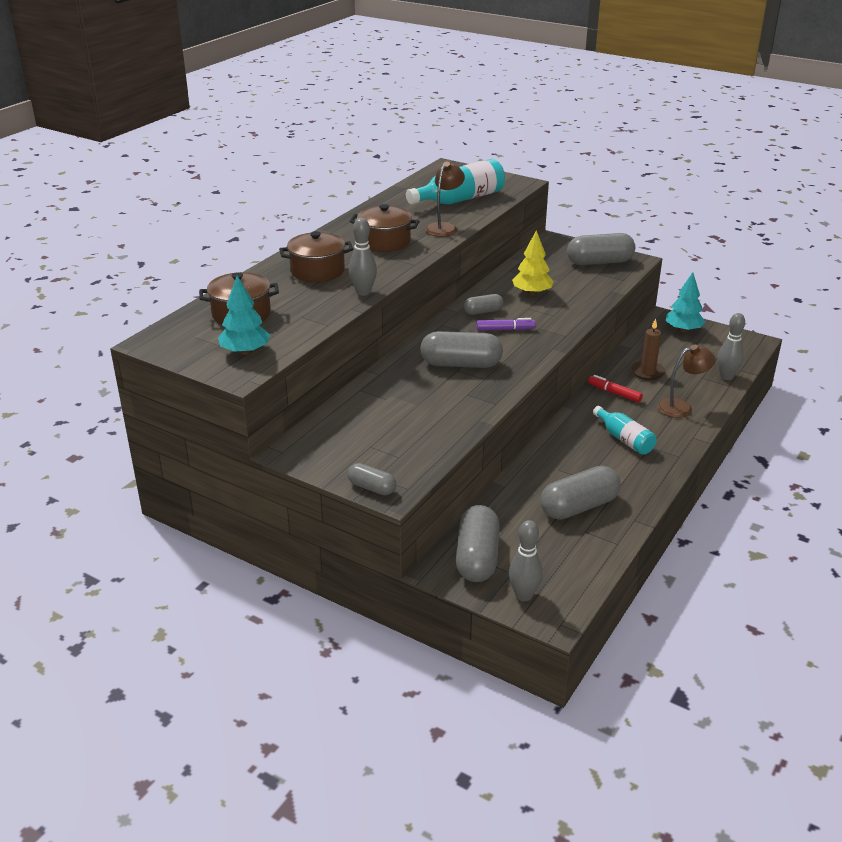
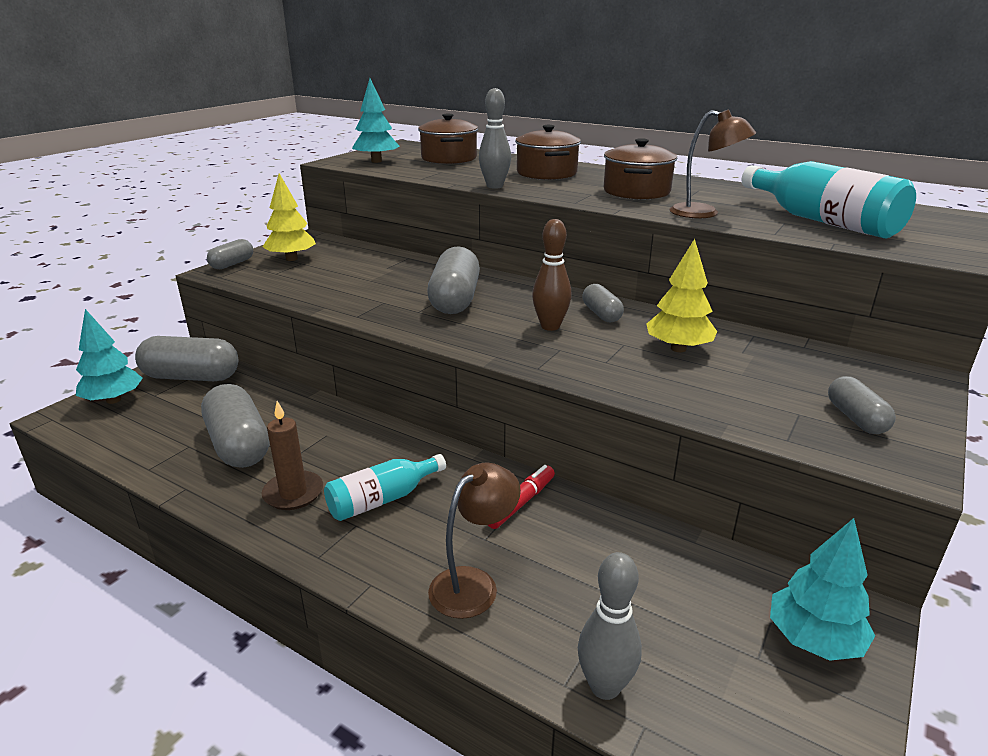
camera: 90 degrees right, 5 degrees down
purple marker [477,318,536,331] -> brown bowling pin [532,219,572,331]
grey bowling pin [509,520,543,601] -> turquoise tree [76,309,143,404]
grey capsule [567,233,635,265] -> grey capsule [828,376,896,434], size x0.55
brown candle [631,318,665,380] -> brown candle moved to [262,401,323,510]
brown lamp [657,345,716,418] -> brown lamp turned 120 degrees counterclockwise [428,462,521,619]
none -> yellow tree [263,173,316,261]

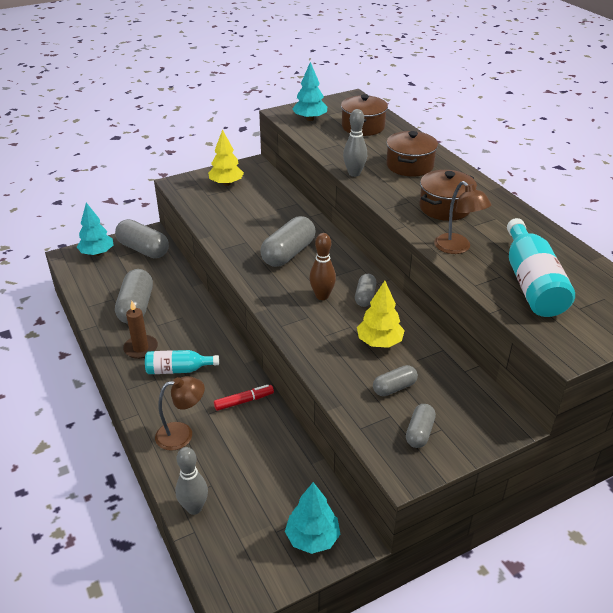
camera: 30 degrees right, 10 degrees up
grey capsule [207,239,253,269] -> grey capsule moved to [373,365,418,396]

